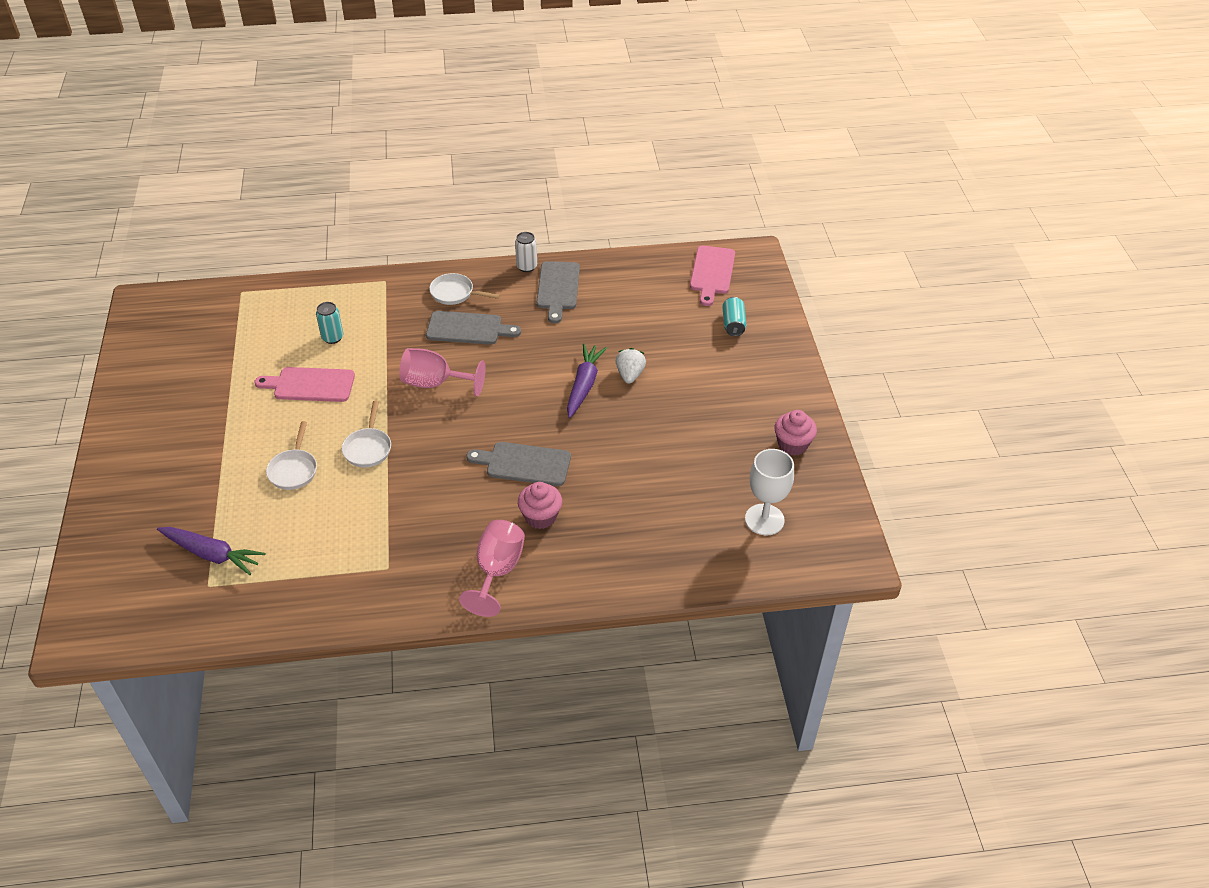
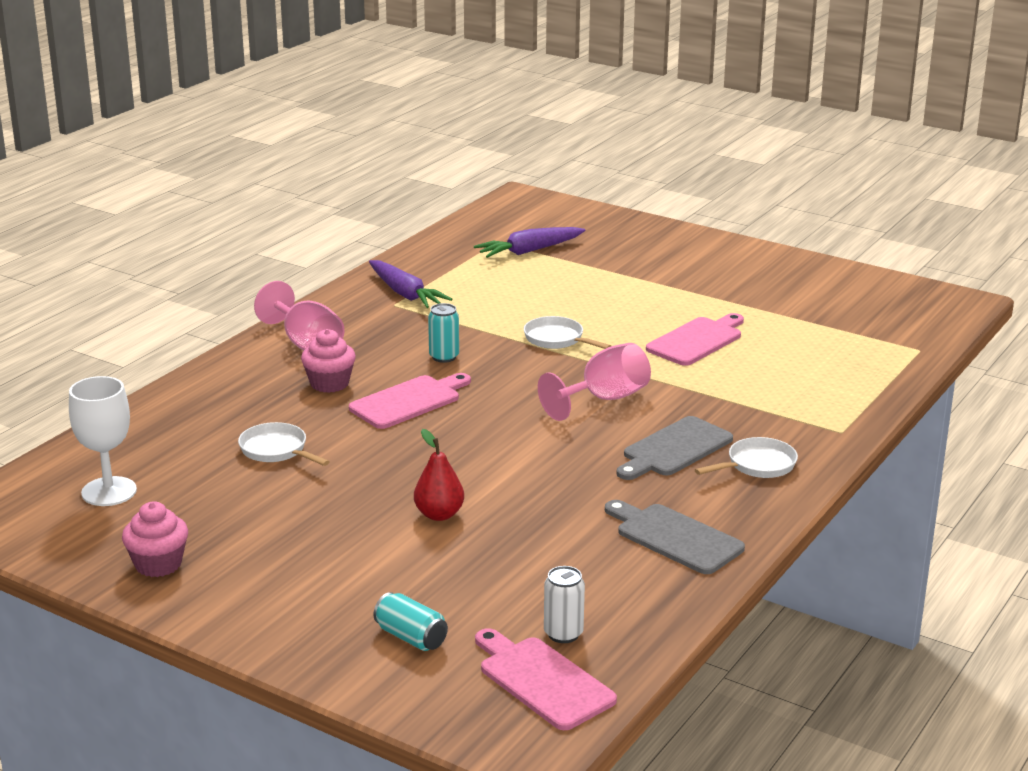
camera: 130 degrees right, 20 degrees down
white pan [266,421,317,490] -> white pan moved to [238,422,330,466]
turquoise can [316,302,343,344] -> turquoise can moved to [428,303,459,363]
grey cutting board [466,442,571,486] -> pink cutting board [349,373,471,429]
white can [515,232,537,272] -> white can moved to [544,566,585,643]
purple carrot [567,343,607,418] -> purple carrot moved to [369,260,452,308]
white strawberry [616,348,646,384] -> red pear [414,429,464,521]

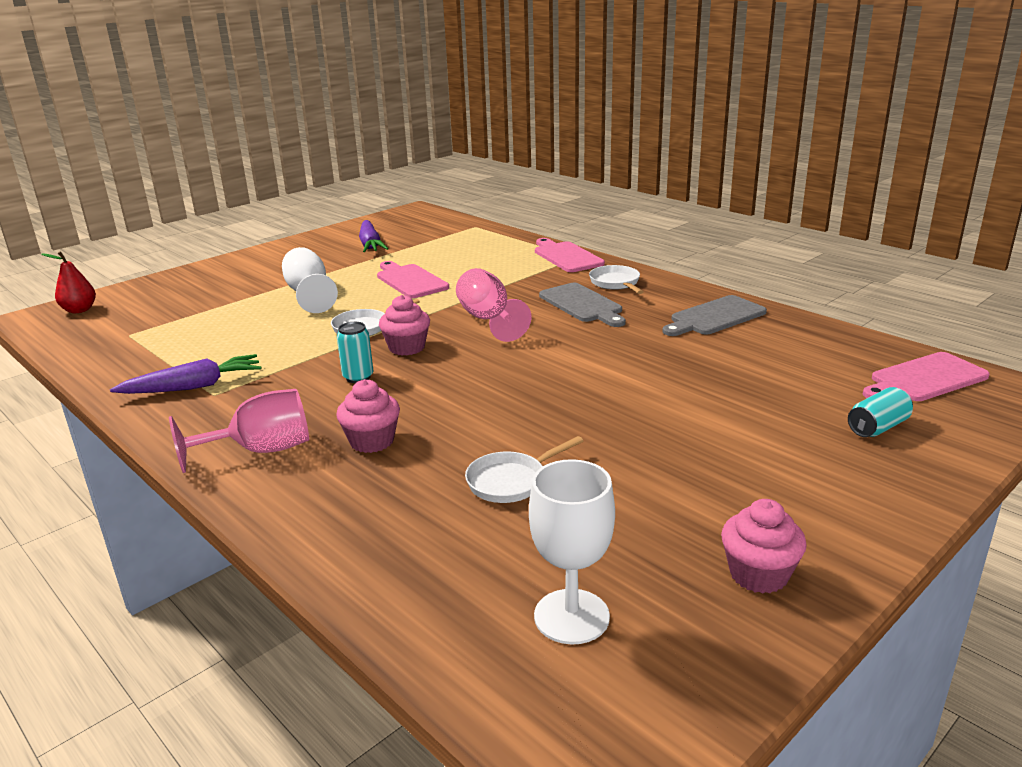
camera: 75 degrees left, 0 degrees up
pink cutting board [349,373,471,429] -> pink cutting board moved to [535,238,605,272]
red pear [414,429,464,521] -> red pear moved to [41,251,96,313]
purple carrot [474,227,585,258] -> purple carrot moved to [359,220,388,252]
white can [544,566,585,643] -> none
none -> white goblet [282,247,338,313]
none -> pink cupcake [379,295,430,356]

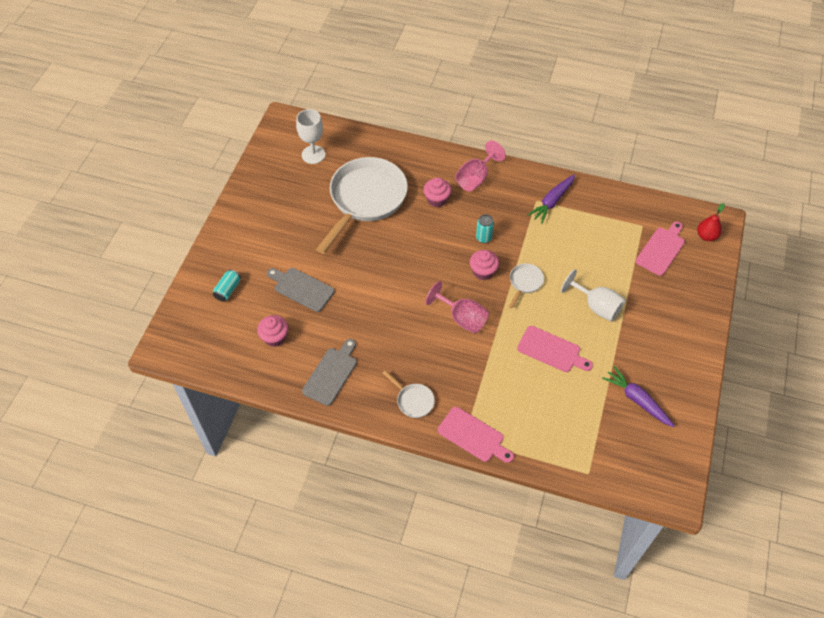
camera: 150 degrees right, 30 degrees up
white pan [465,436,583,503] -> white pan [316,157,408,254], size x2.40
grey cutting board [539,283,626,327] -> grey cutting board moved to [267,268,335,312]
pink cupcake [721,499,807,594] -> pink cupcake moved to [257,315,288,347]
pink cutting board [863,352,990,401] -> pink cutting board moved to [636,222,685,276]

